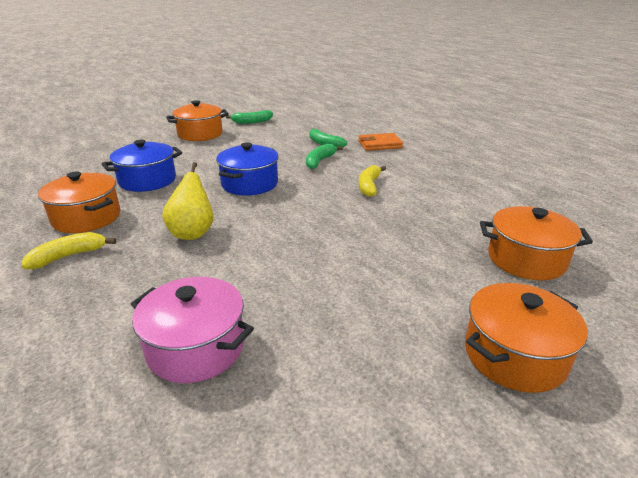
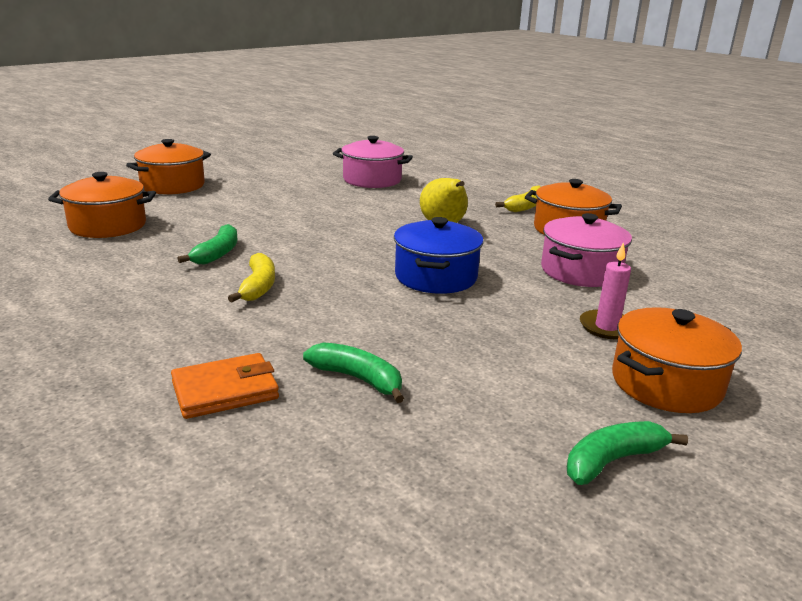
camera: 165 degrees right, 5 degrees down
blue pot [102,140,182,192] -> pink pot [541,213,632,287]
green banana [306,144,343,169] -> green banana moved to [177,224,237,264]
none -> pink candle [580,242,631,339]

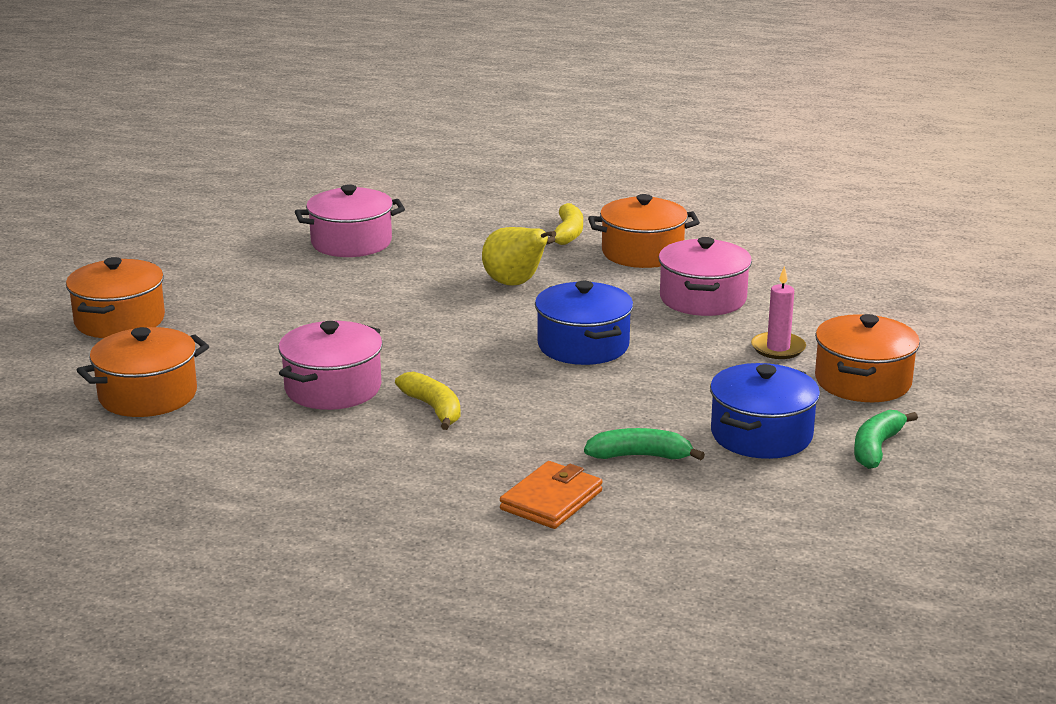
camera: 30 degrees left, 0 degrees up
green banana [177,224,237,264] -> pink pot [279,321,383,410]
none -> blue pot [710,363,820,459]

